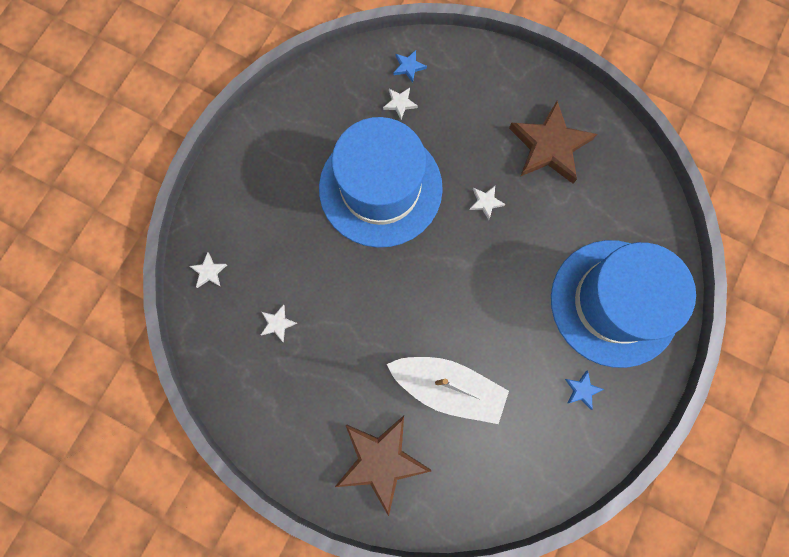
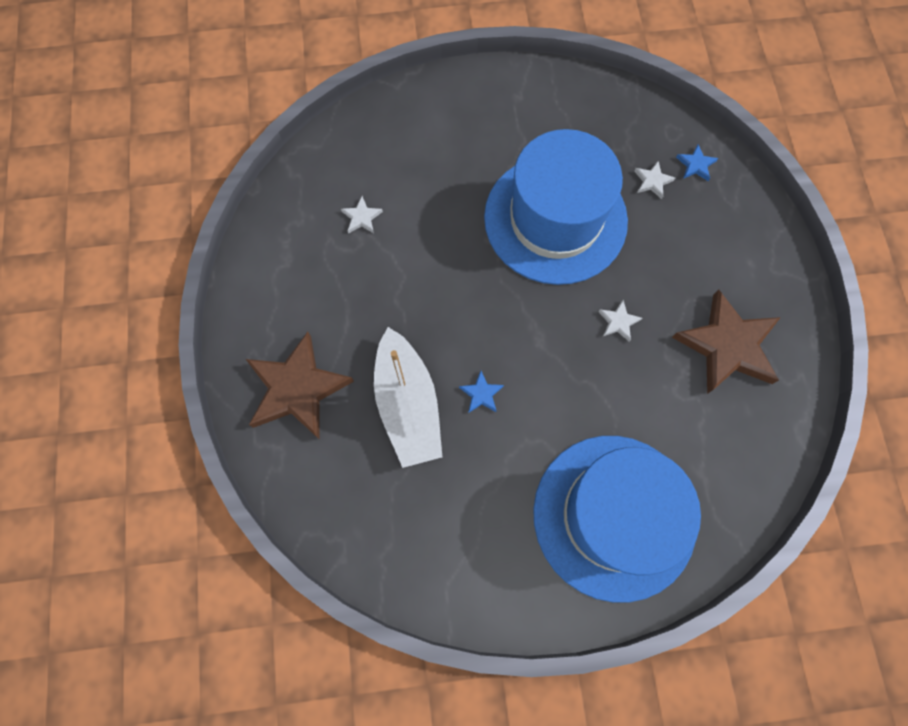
camera: 55 degrees right, 5 degrees down
white star [190,252,227,288] -> none
blue star [565,371,604,410] -> blue star moved to [459,371,504,413]

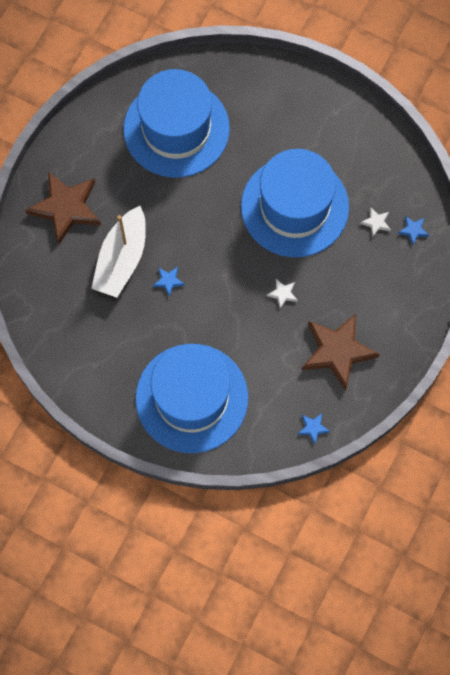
camera: 35 degrees right, 0 degrees up
white star [341,196,383,234] -> blue hat [123,69,230,178]
none -> blue star [298,414,330,444]

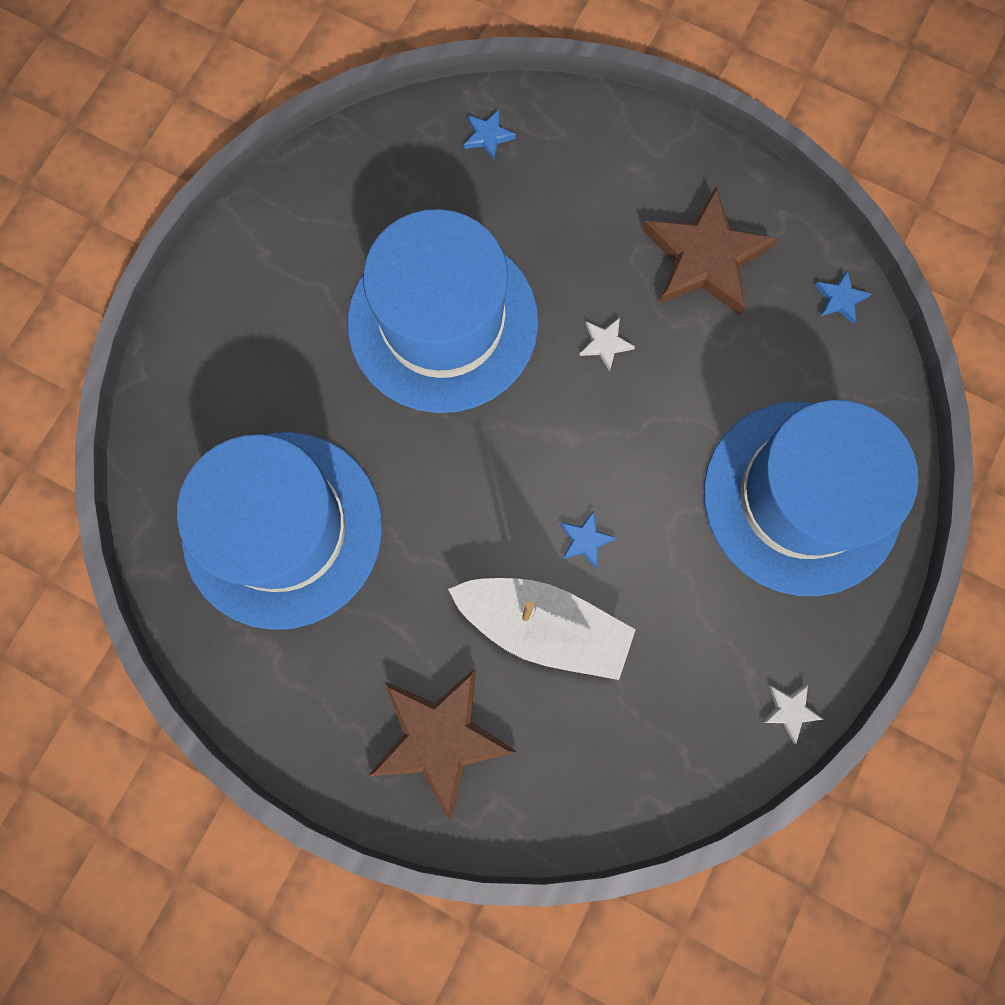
camera: 90 degrees left, 5 degrees up
white star [360,207,391,237] -> white star moved to [762,684,824,744]

